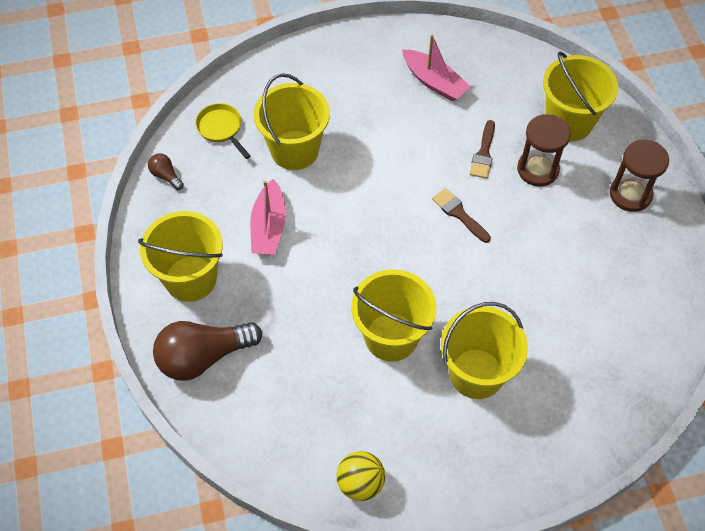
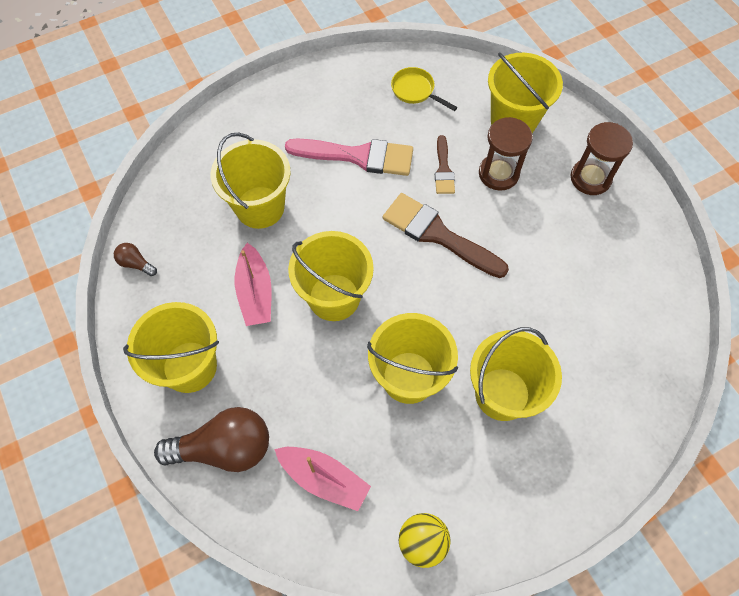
camera: 15 degrees left, 5 degrees up
brown light bulb [153,321,262,381] -> brown light bulb turned 150 degrees counterclockwise [154,407,269,472]
yellow pan [195,103,251,159] -> yellow pan moved to [391,67,457,111]
pink boat [402,34,471,101] -> pink boat moved to [274,447,371,511]
brown brush [432,188,491,243] -> brown brush [383,193,509,278], size x1.85
none -> pink brush [285,138,413,176]
none -> yellow bucket [288,231,374,321]

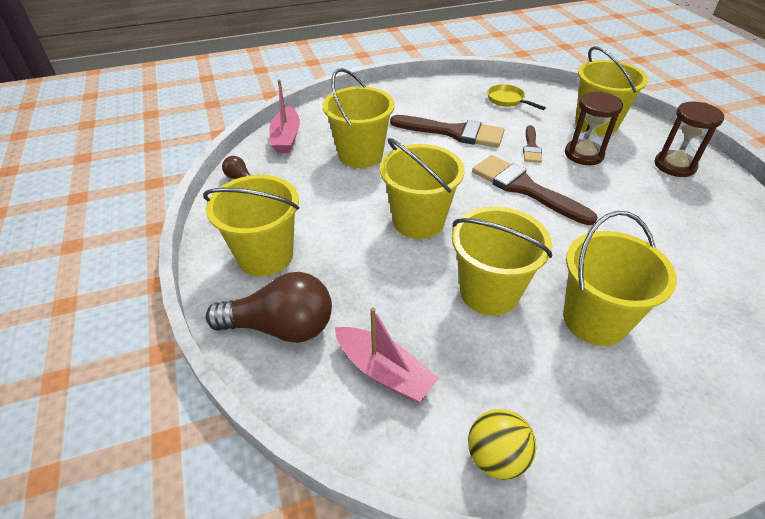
camera: 10 degrees right, 20 degrees down
pink boat [235,243,271,326] -> pink boat moved to [270,80,300,153]
pink brush [285,138,413,176] -> brown brush [390,115,504,147]

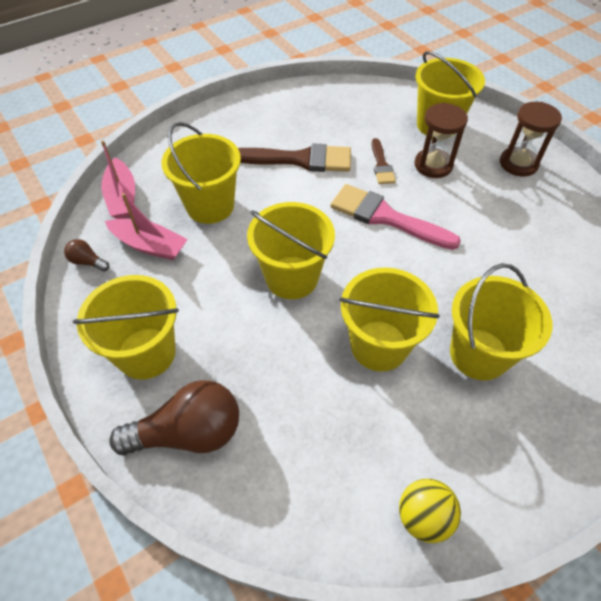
camera: 15 degrees left, 10 degrees up
pink boat [335,307,439,402] -> pink boat moved to [105,193,188,260]
brown brush [472,155,598,225] -> pink brush [331,184,461,250]
yellow pan [487,84,546,110] -> none

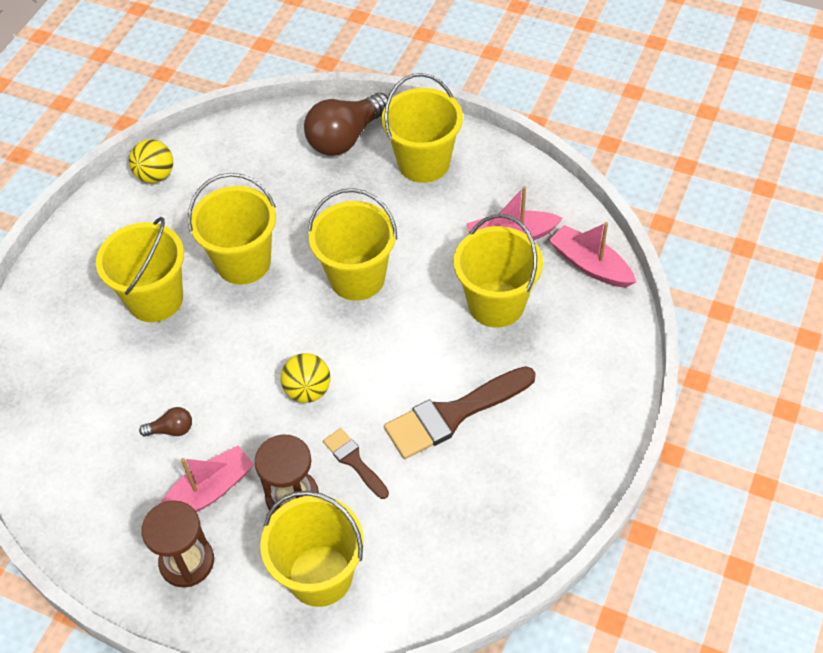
camera: 150 degrees right, 0 degrees up
brown light bulb [64,239,109,271] -> brown light bulb moved to [139,407,192,436]
pink brush [331,184,461,250] -> yellow ball [280,353,330,403]
none -> pink boat [161,446,254,512]

